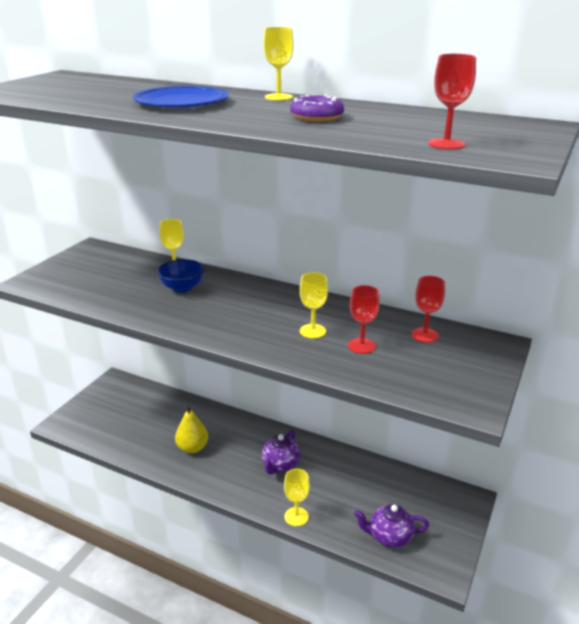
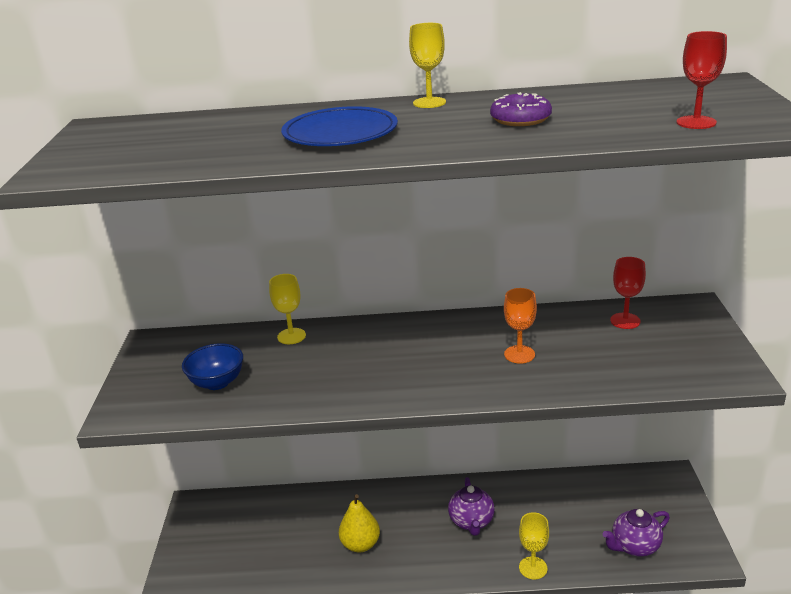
camera: 25 degrees left, 0 degrees up
blue bowl [157,259,204,293] -> blue bowl moved to [182,343,243,390]
yellow goblet [300,272,328,339] -> orange goblet [504,288,537,364]
red goblet [348,285,380,354] -> none

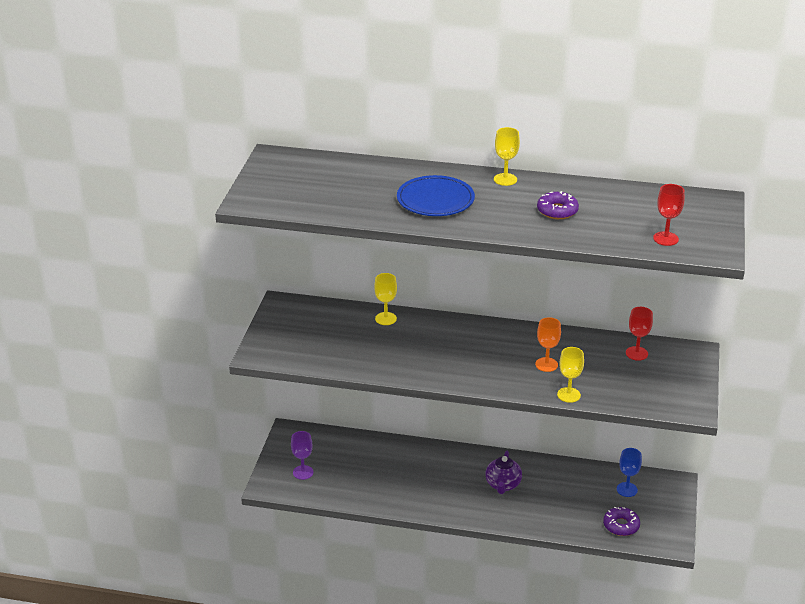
camera: 10 degrees right, 5 degrees up
blue bowl [182,343,243,390] -> none
yellow pear [339,494,380,553] -> none
yellow goblet [519,512,549,580] -> yellow goblet moved to [557,347,584,403]
purple teapot [603,509,670,557] -> purple donut [603,507,640,536]
none -> purple goblet [291,431,313,480]
none -> blue goblet [617,448,642,497]

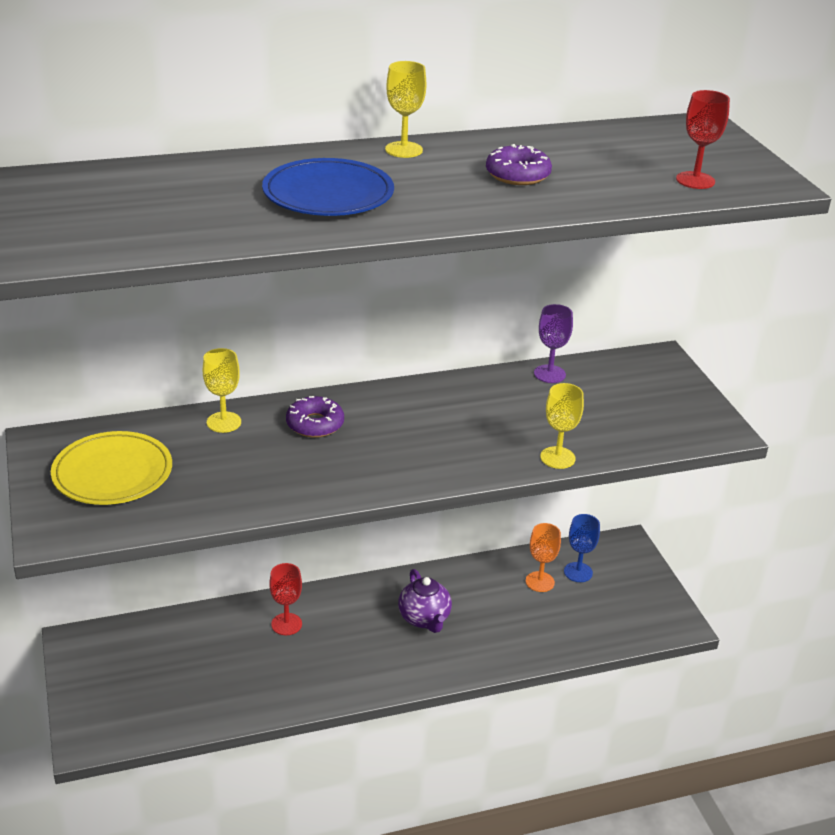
camera: 30 degrees left, 0 degrees up
purple goblet [291,431,313,480] -> purple goblet moved to [534,304,573,383]
orange goblet [535,317,561,372] -> orange goblet moved to [526,523,561,592]
purple donut [603,507,640,536] -> purple donut moved to [286,396,344,438]
red goblet [626,307,653,361] -> red goblet moved to [269,563,302,635]
none -> yellow plate [51,431,172,505]

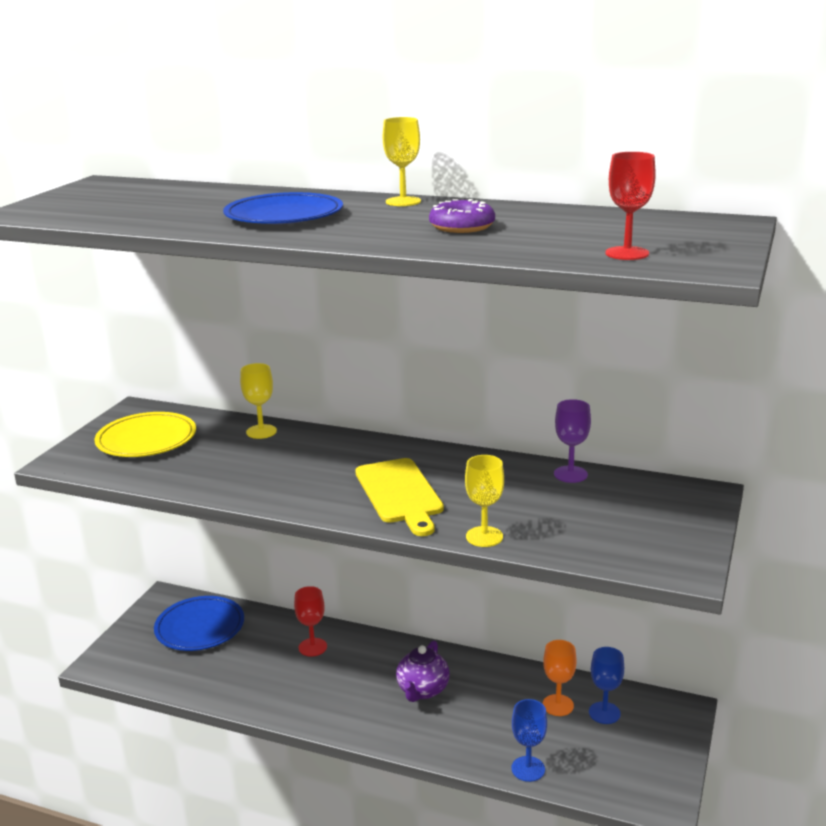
camera: 40 degrees right, 10 degrees down
purple donut [286,396,344,438] -> none
none -> blue plate [154,596,244,651]
none -> yellow cutting board [355,458,444,536]
none -> blue goblet [512,699,547,782]

